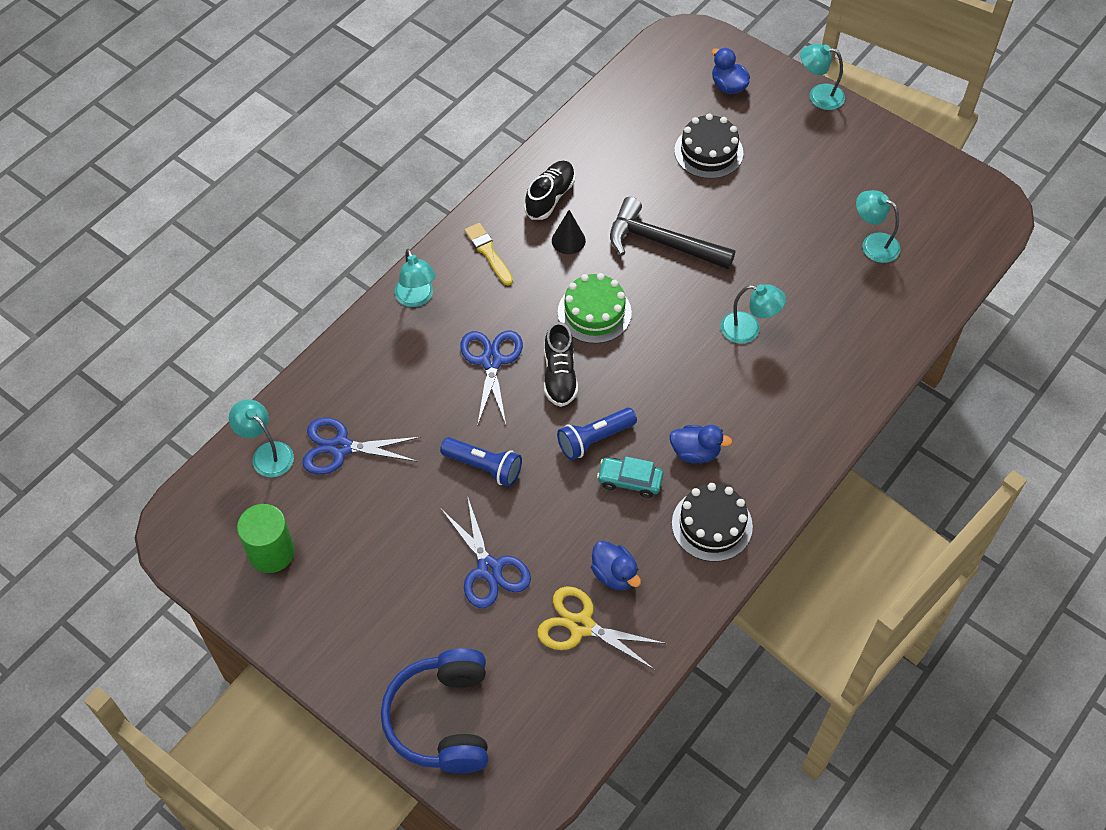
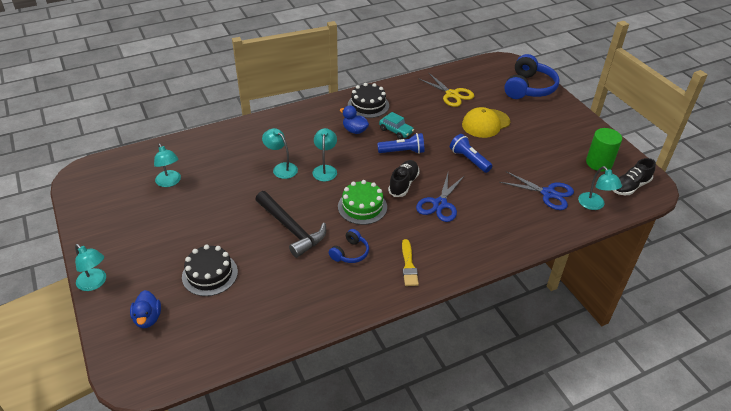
camera: 155 degrees left, 15 degrees down
turquoise lamp [395,249,436,307] -> turquoise lamp moved to [313,128,337,181]
blue scissors [441,499,531,608] -> yellow cap [462,107,510,138]
black shoe [524,161,575,220] -> black shoe moved to [613,158,656,195]
black cone [552,210,586,254] -> blue headphones [329,229,369,263]
blue duck [591,541,641,591] -> none

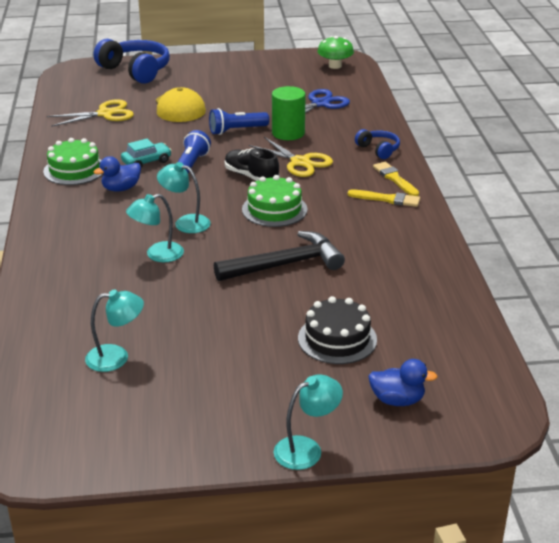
camera: 70 degrees left, 10 degrees down
blue headphones [329,229,369,263] -> blue headphones moved to [355,129,400,159]
black cake [348,83,389,118] -> green cake [43,138,103,185]
blue scissors [416,173,465,222] -> yellow scissors [249,137,333,177]
turquoise lamp [578,166,622,210] -> none
green cylinder [586,128,622,172] -> green cylinder moved to [272,86,306,140]
black shoe [613,158,656,195] -> green mushroom [317,36,354,69]
none -> yellow brush [373,162,419,196]

